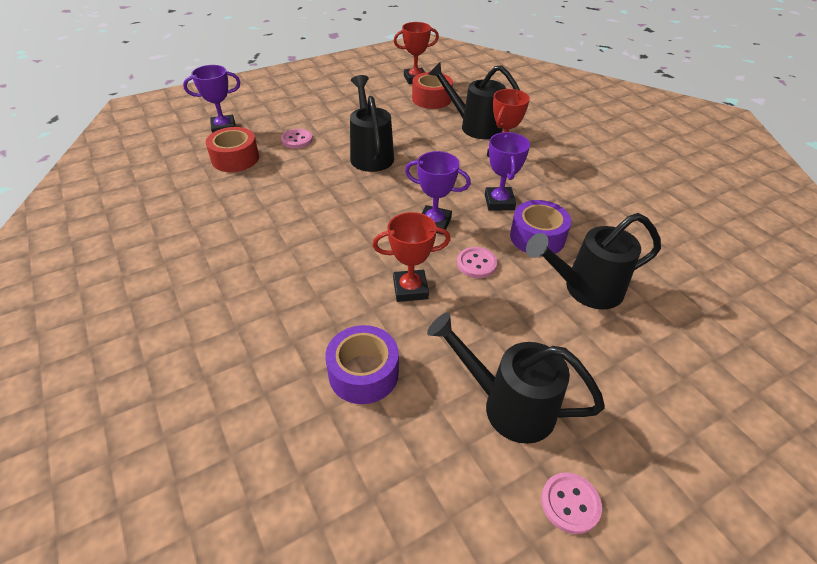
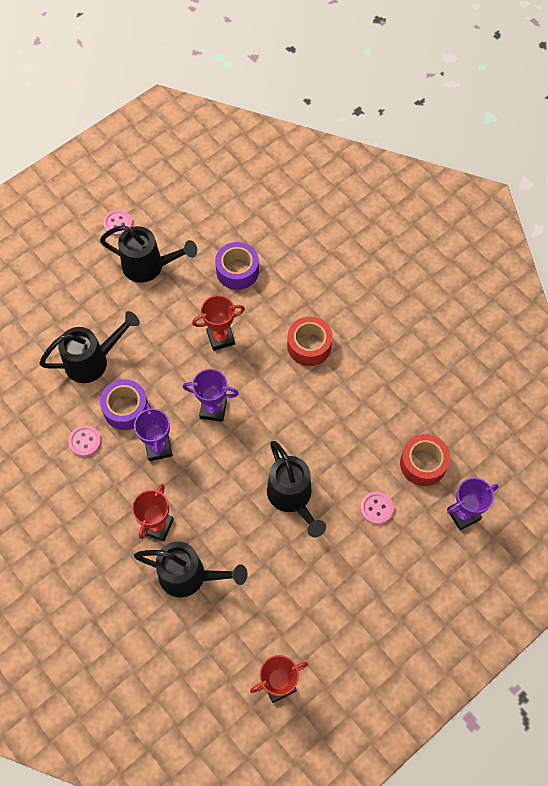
camera: 170 degrees right, 20 degrees up
red tape [412,72,453,109] -> red tape moved to [287,317,333,366]
pink button [457,247,497,278] -> pink button moved to [68,425,101,457]

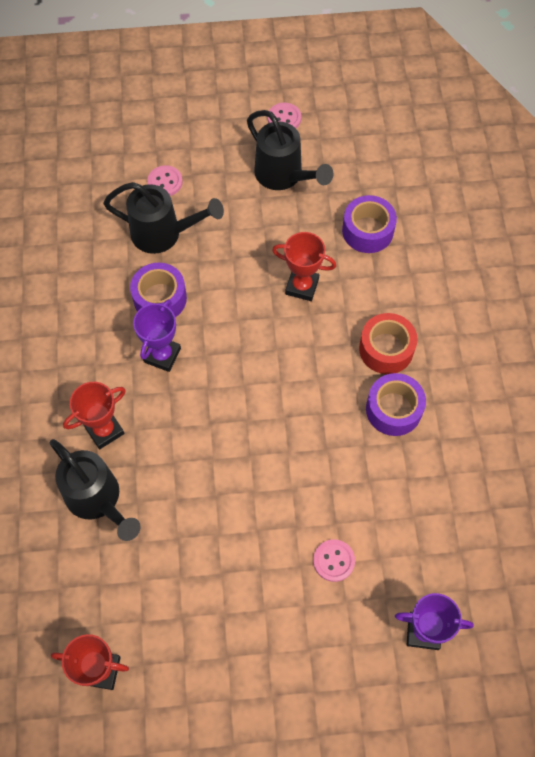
camera: 35 degrees right, 0 degrees up
pink button [68,425,101,457] -> pink button moved to [147,165,183,196]
purple trophy [183,369,239,422] -> none
black watering can [267,441,326,537] -> none
red tape [400,434,450,486] -> none
none -> purple tape [366,373,426,436]

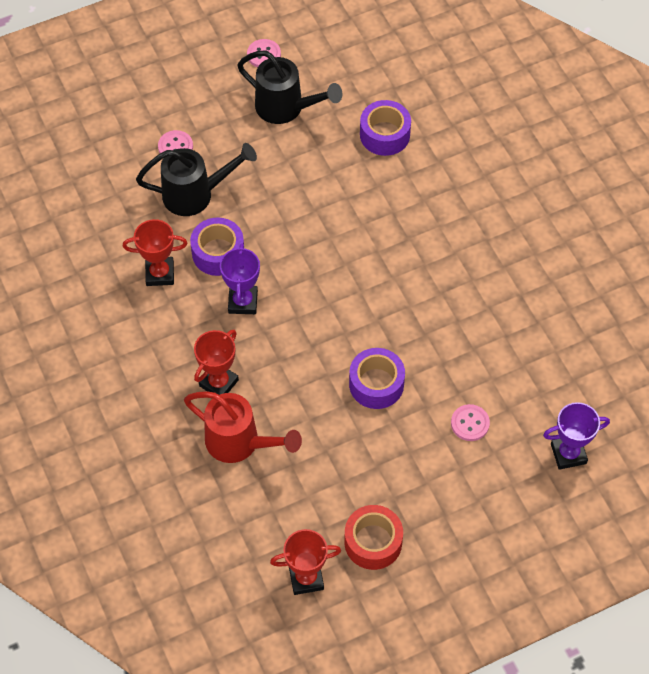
camera: 20 degrees left, 5 degrees down
black watering can [50,439,141,541] -> red watering can [184,391,302,463]
red trophy [272,232,336,301] -> red trophy moved to [123,219,188,286]
red tape [359,313,417,374] -> red tape moved to [344,505,403,570]
purple tape [366,373,426,436] -> purple tape moved to [349,348,405,409]

